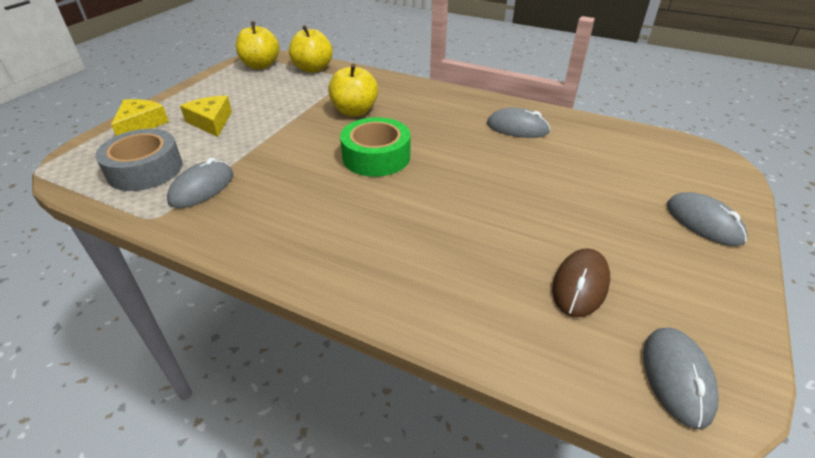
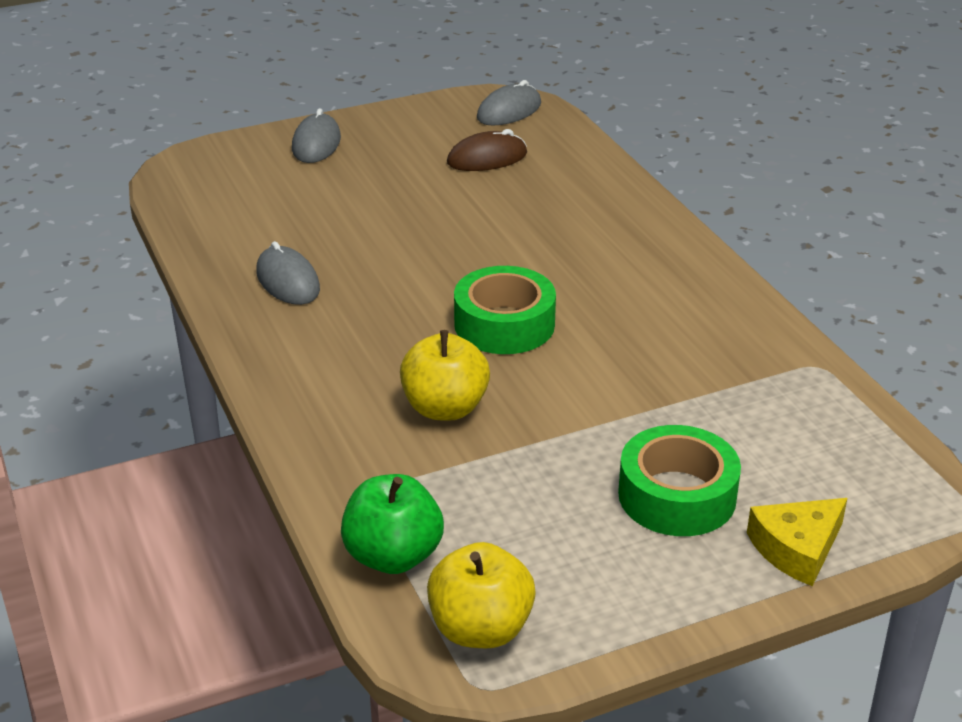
camera: 140 degrees left, 5 degrees down
grey tape [95,129,183,191] -> none
grey mouse [167,158,233,208] -> none
yellow cheese [180,96,232,137] -> green tape [618,425,741,536]
yellow apple [289,25,333,73] -> green apple [341,474,444,574]

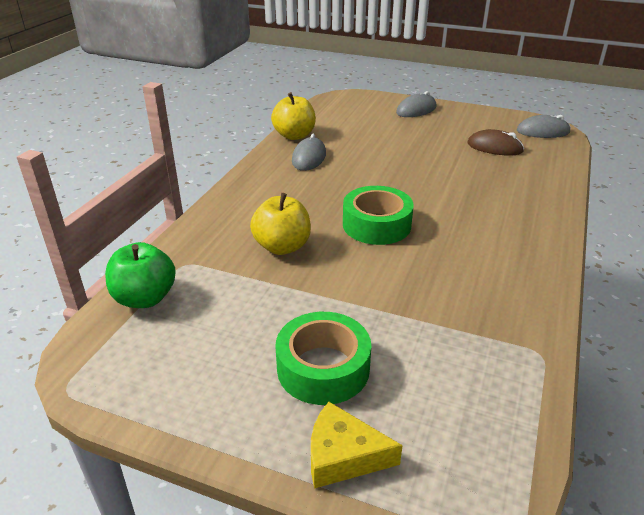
camera: 45 degrees right, 0 degrees up
yellow apple [427,542,536,648] -> yellow apple moved to [271,92,316,140]

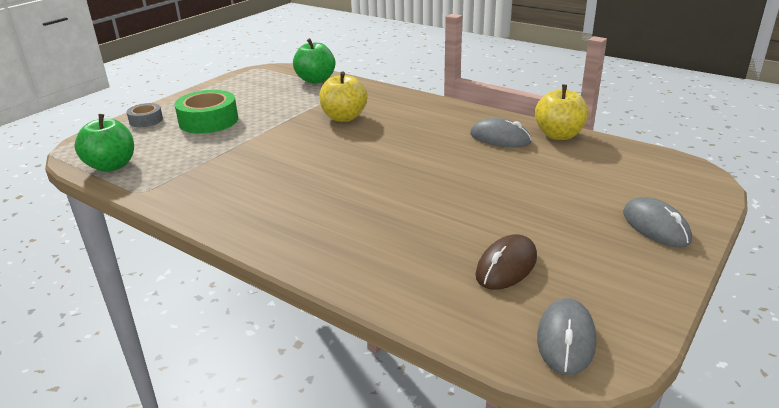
camera: 105 degrees right, 5 degrees down
yellow cheese [311,402,403,489] -> grey tape [127,103,163,127]
green tape [343,186,414,245] -> none
none -> green apple [74,114,134,172]

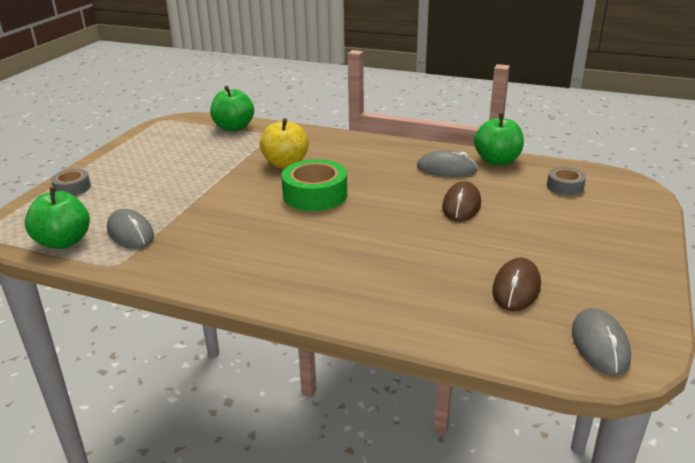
camera: 15 degrees left, 0 degrees up
green tape [174,90,238,133] -> green tape moved to [281,159,347,211]
yellow apple [535,85,589,140] -> green apple [474,113,524,165]
grey mouse [623,197,692,248] -> grey mouse moved to [107,209,154,249]
none -> brown mouse [442,181,481,221]
none -> grey tape [547,167,586,195]

